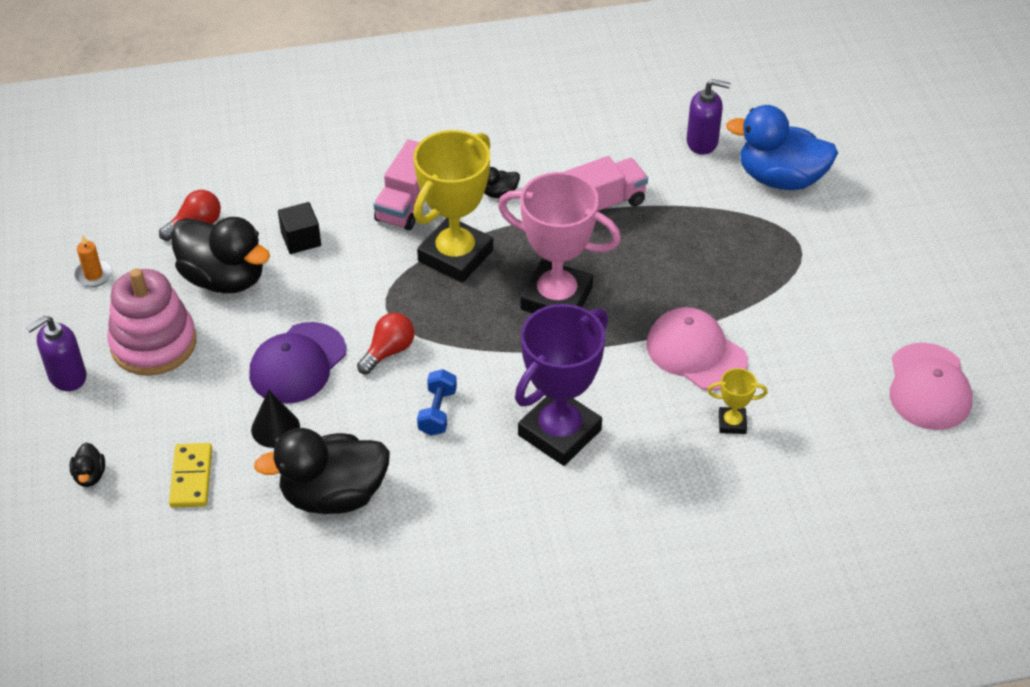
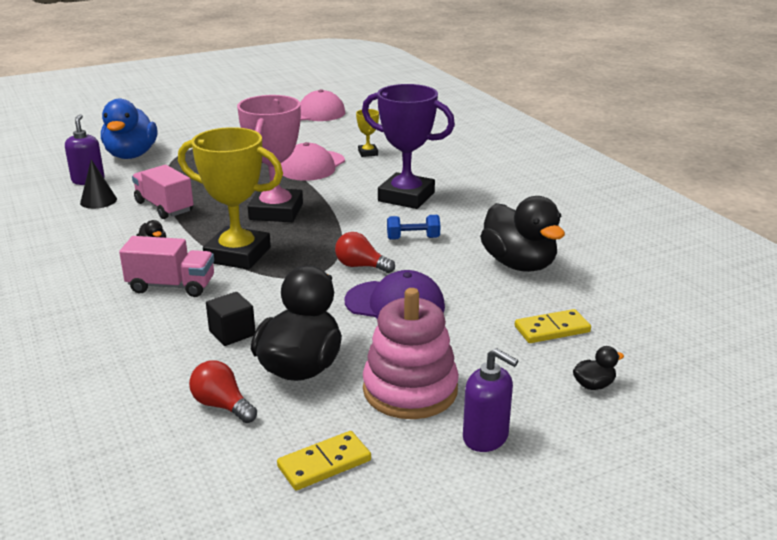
camera: 105 degrees left, 20 degrees down
orange candle [74,235,112,287] -> yellow domino [277,431,371,490]
black cone [251,390,300,448] -> black cone moved to [80,159,117,209]

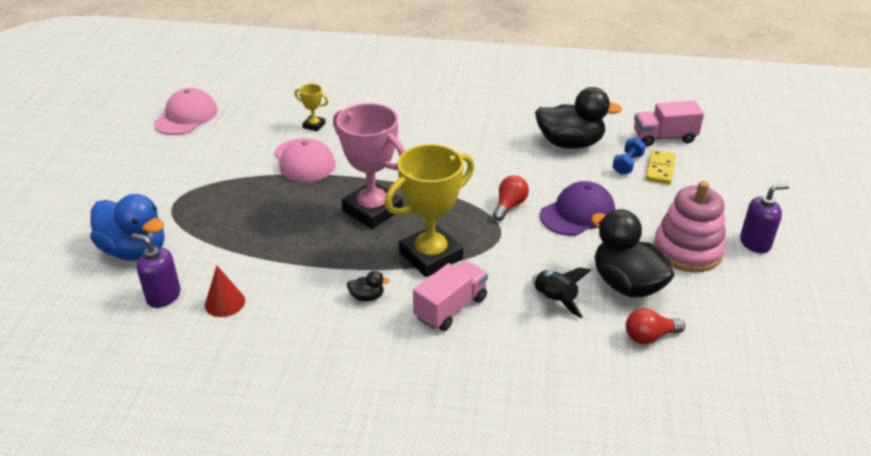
camera: 55 degrees left, 10 degrees up
black cone [80,159,117,209] -> red cone [205,266,245,317]
pink truck [132,165,193,219] -> pink truck moved to [634,101,704,146]
black cube [206,292,255,346] -> black rocket [532,267,591,319]
yellow domino [277,431,371,490] -> none
red light bulb [335,232,395,273] -> red light bulb turned 150 degrees clockwise [493,175,529,221]
purple trophy [362,84,455,209] -> none
blue dumbbell [387,215,441,240] -> blue dumbbell moved to [612,137,646,175]
black duck [573,346,624,390] -> none

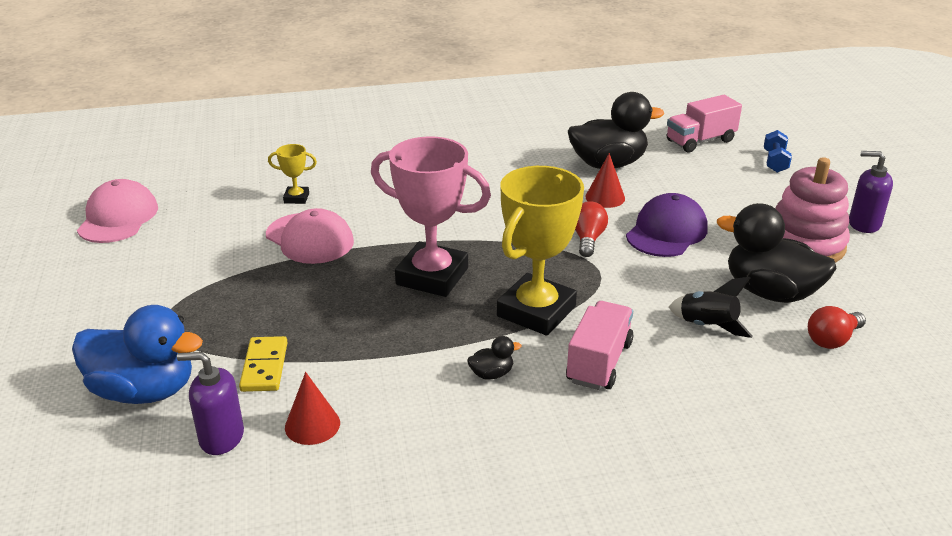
camera: 20 degrees left, 5 degrees down
blue dumbbell [612,137,646,175] -> blue dumbbell moved to [764,130,792,173]
yellow domino [646,150,676,184] -> yellow domino moved to [239,336,288,392]
purple soap dispenser [740,184,789,253] -> purple soap dispenser turned 120 degrees counterclockwise [849,151,893,233]
none -> red cone [585,153,625,208]

